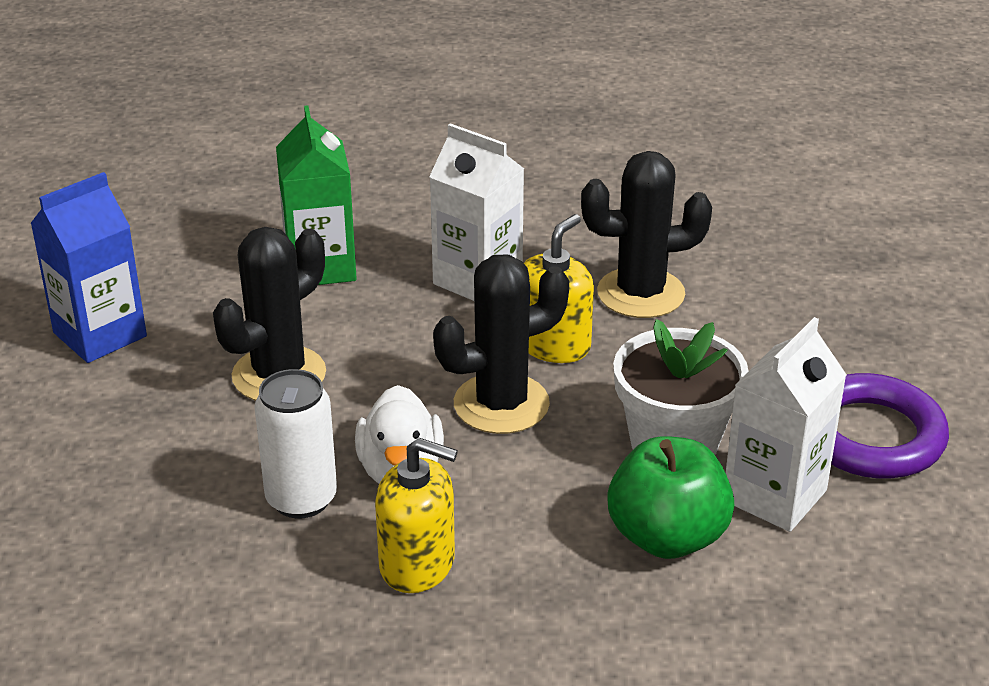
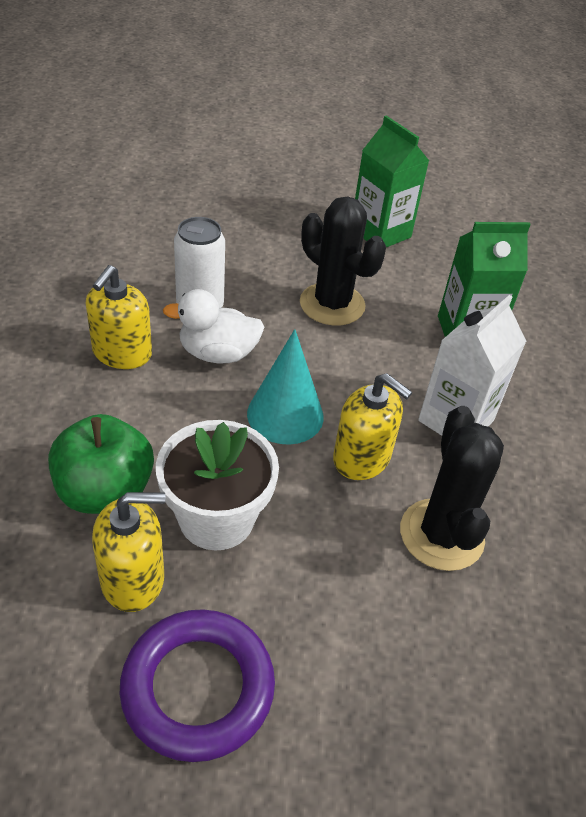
camera: 90 degrees right, 10 degrees up
blue carton [30,172,147,363] -> green carton [355,116,429,247]
black cactus [433,254,569,434] -> turquoise cone [247,329,324,445]
white carton [726,317,847,532] -> yellow soap dispenser [92,492,165,612]

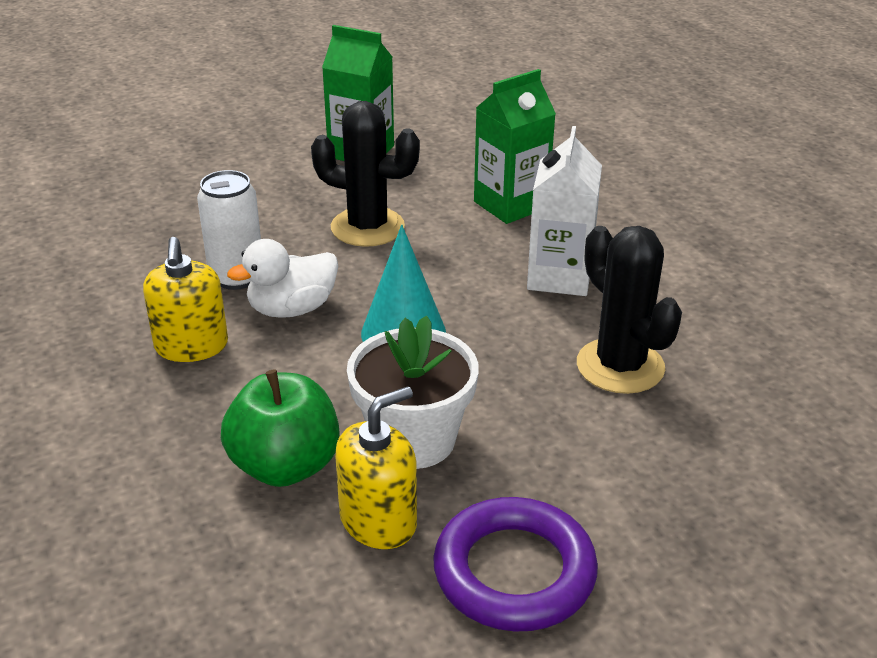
camera: 25 degrees left, 10 degrees down
yellow soap dispenser [333,373,412,480] -> none

